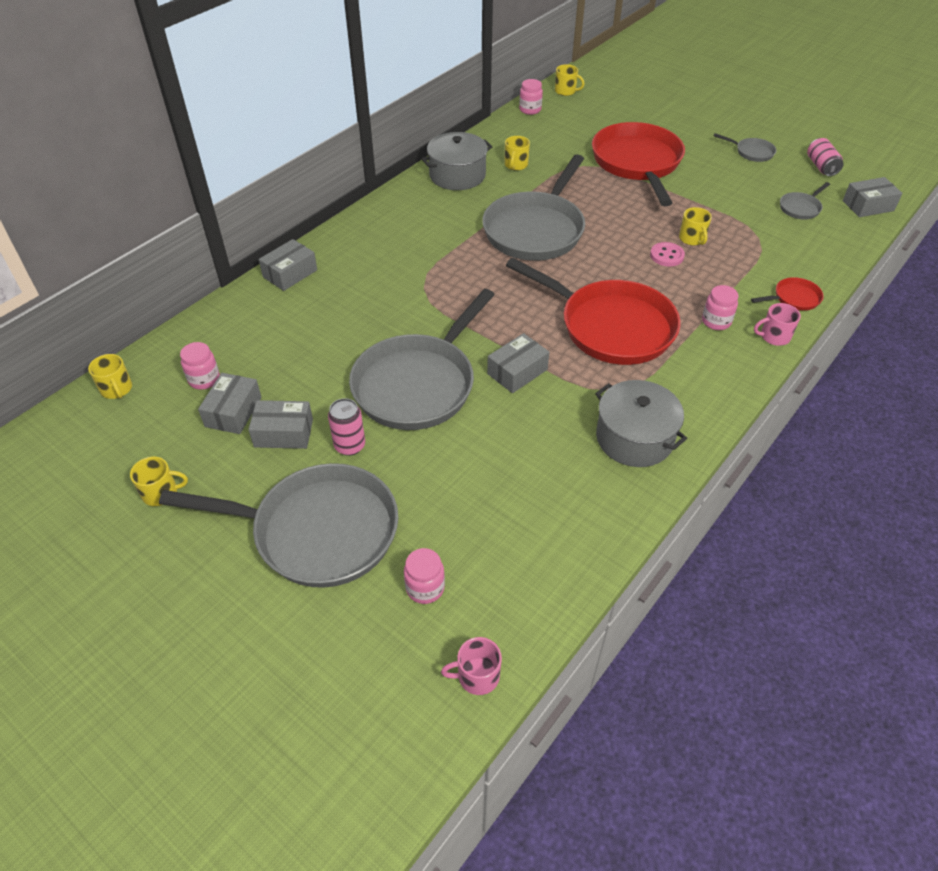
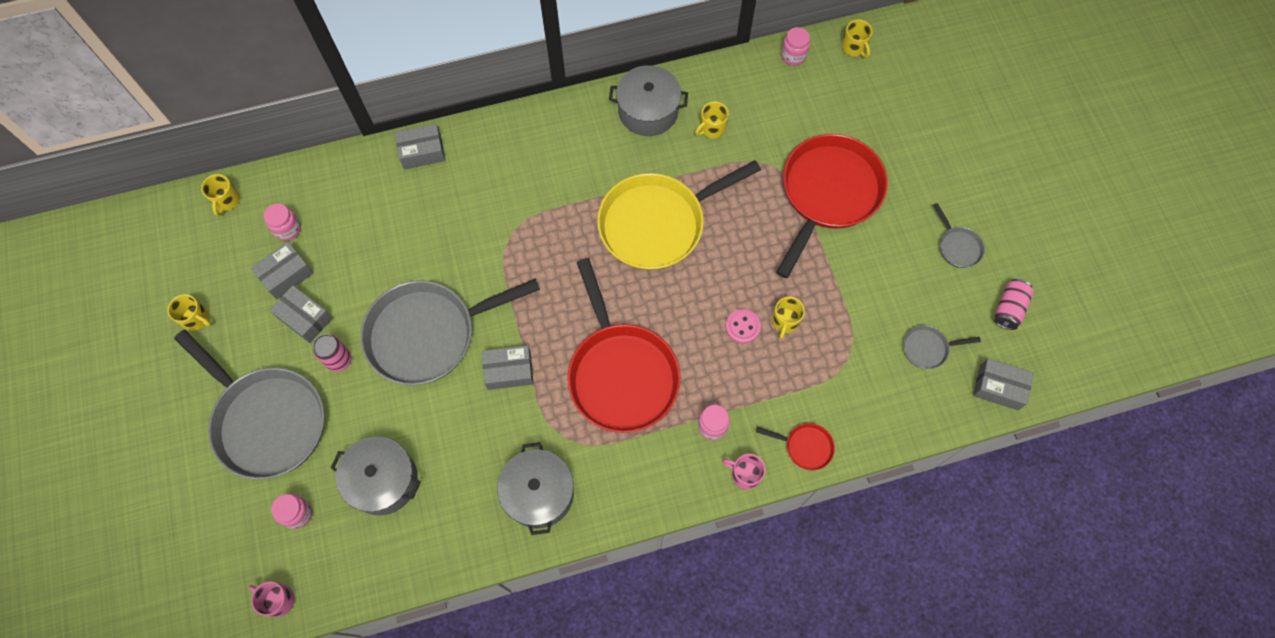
camera: 35 degrees right, 20 degrees up
grey pan [482,154,585,261] -> yellow pan [597,160,761,270]
none -> grey pot [331,436,421,516]

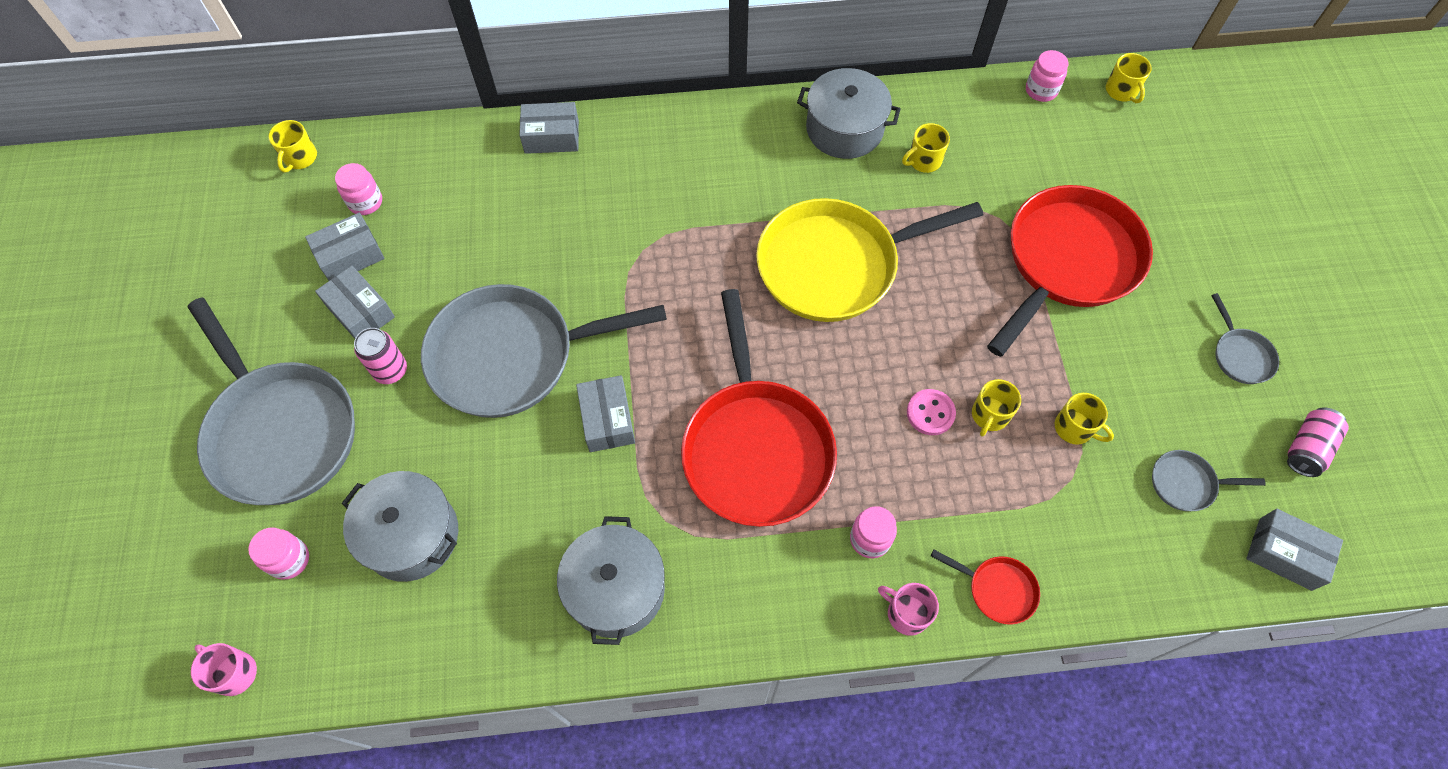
camera: 10 degrees right, 5 degrees down
yellow mug [167,294,211,331] -> yellow mug moved to [1055,393,1114,445]
grey box [482,345,534,390] -> grey box turned 75 degrees clockwise [576,375,635,452]

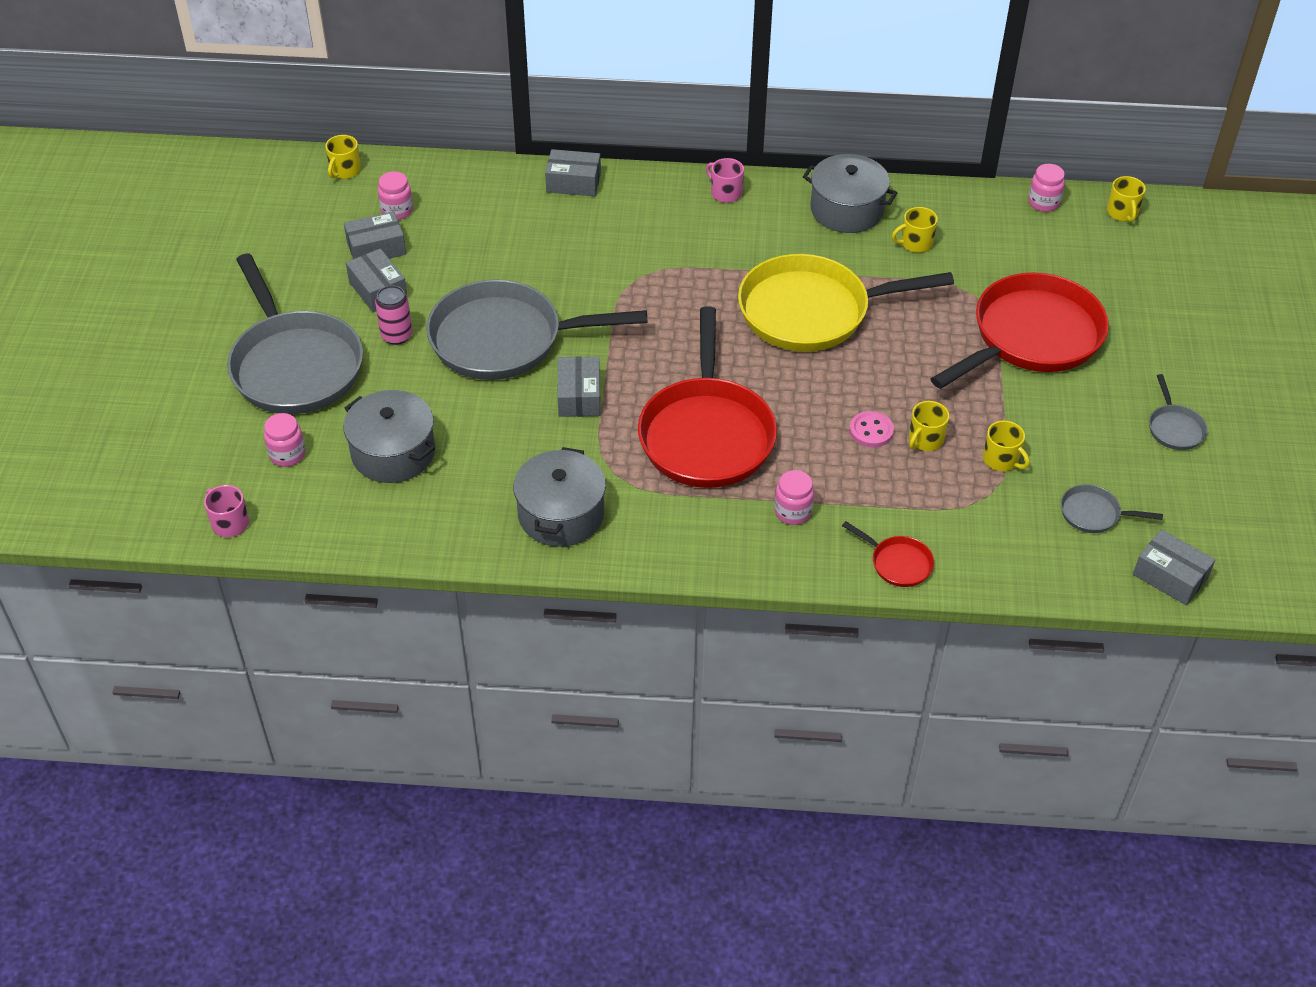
camera: 10 degrees right, 15 degrees down
pink mug [878,583,939,636] -> pink mug moved to [706,158,744,203]
pink can [1287,408,1349,477] -> none

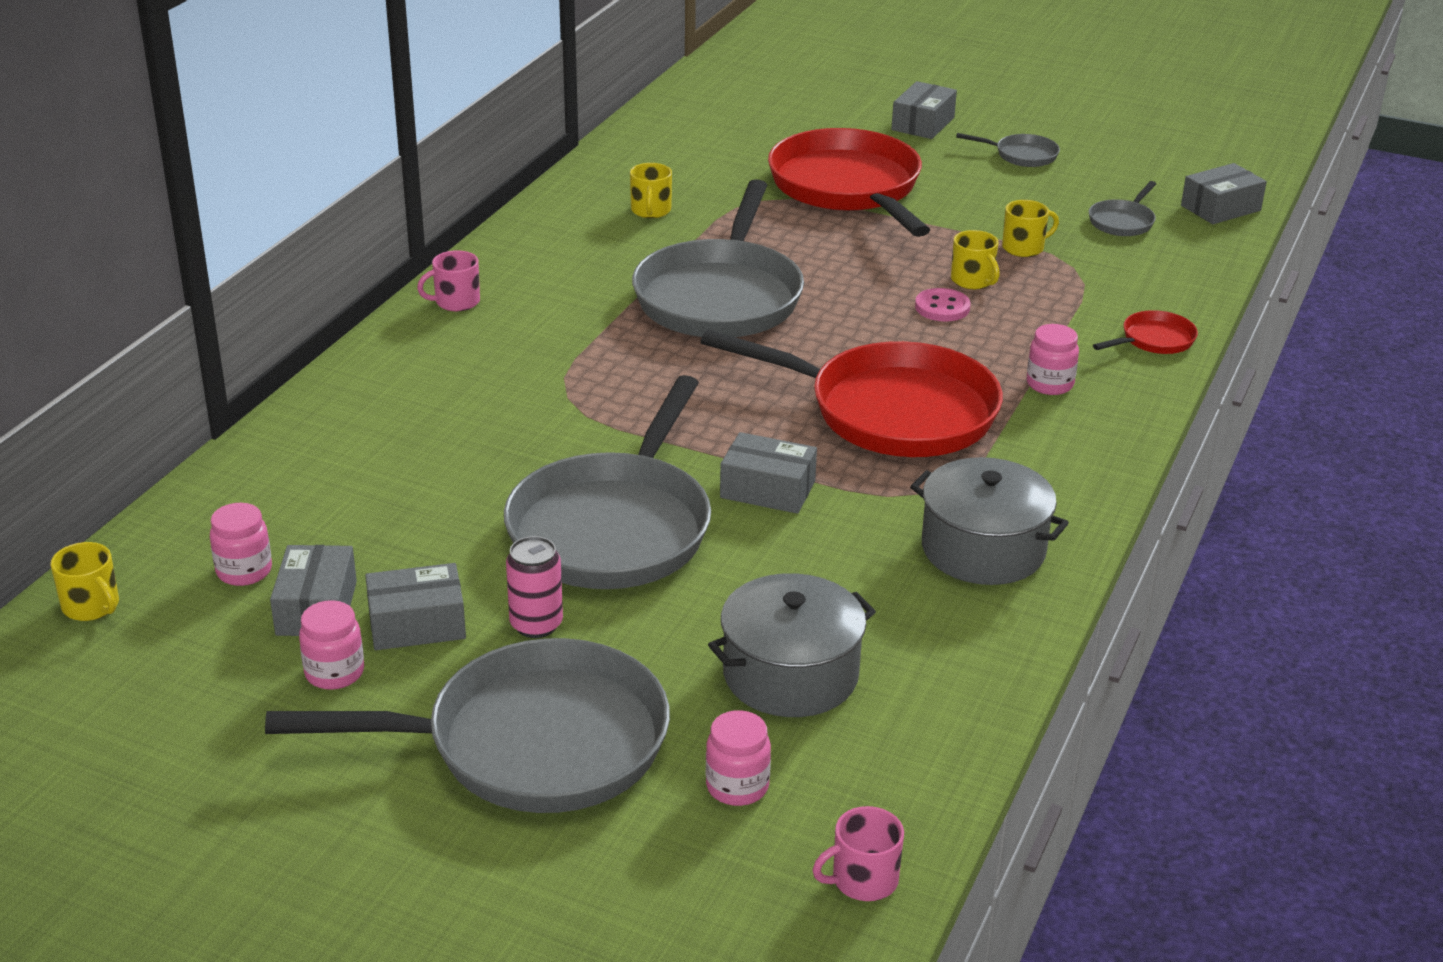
camera: 70 degrees left, 15 degrees down
grey box [545,149,601,196] -> grey box moved to [891,81,957,139]
yellow pan [738,254,954,352] -> grey pan [632,179,804,337]
grey pot [803,154,897,233] -> none
pink jar [1028,164,1065,212] -> pink jar moved to [299,600,364,690]
yellow mug [1107,176,1146,222] -> none

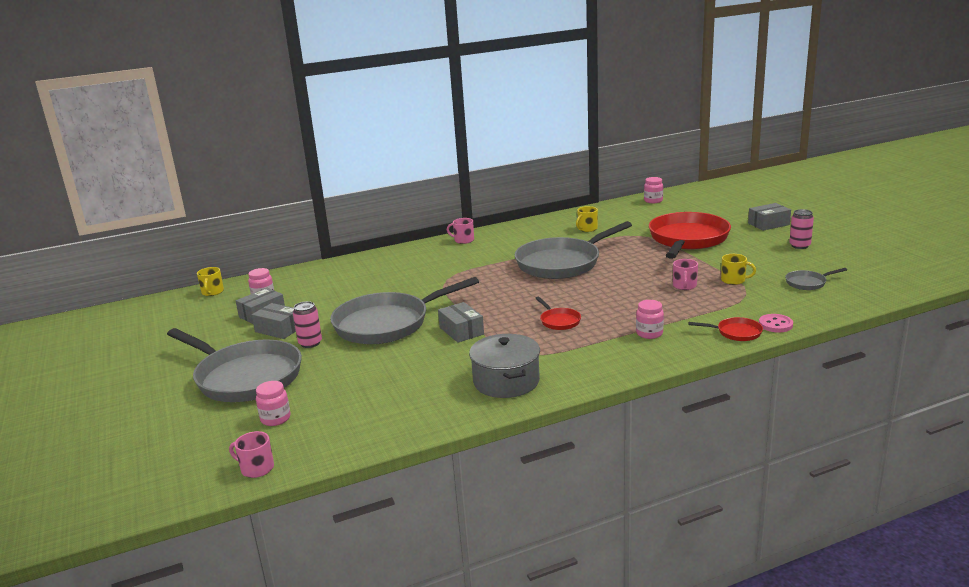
camera: 45 degrees right, 10 degrees down
pink jar [299,600,364,690] -> pink jar moved to [644,177,663,203]
red pan [700,330,1003,457] -> red pan [535,297,581,330], size x0.42
grey pot [708,573,876,717] -> none
pink button [915,288,970,322] -> pink button moved to [759,314,793,332]
yellow mug [951,230,1000,289] -> pink mug [673,259,698,290]
grey pan [956,133,1060,167] -> pink can [789,209,814,249]
grey box [1181,163,1267,224] -> none

